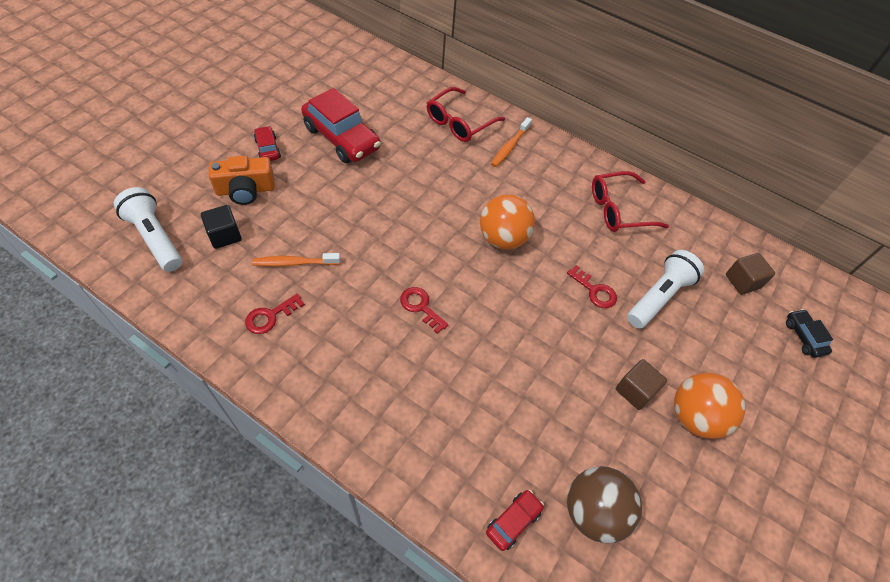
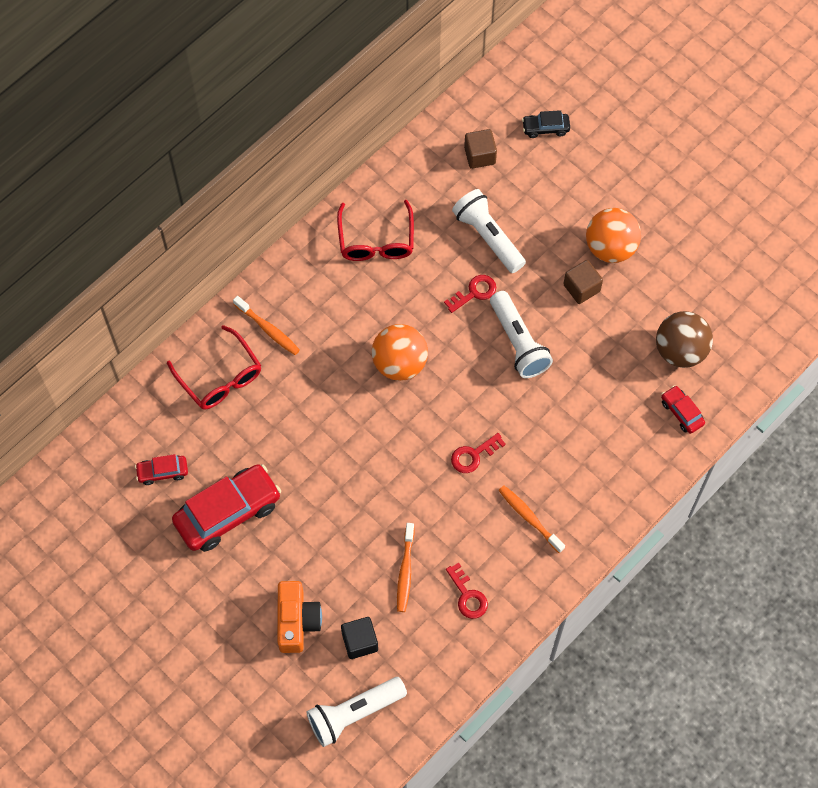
camera: 75 degrees left, 10 degrees up
red car [254,126,281,161] -> red car moved to [135,454,188,485]
none -> white flashlight [490,291,553,378]
none -> orange toothbrush [499,485,565,553]

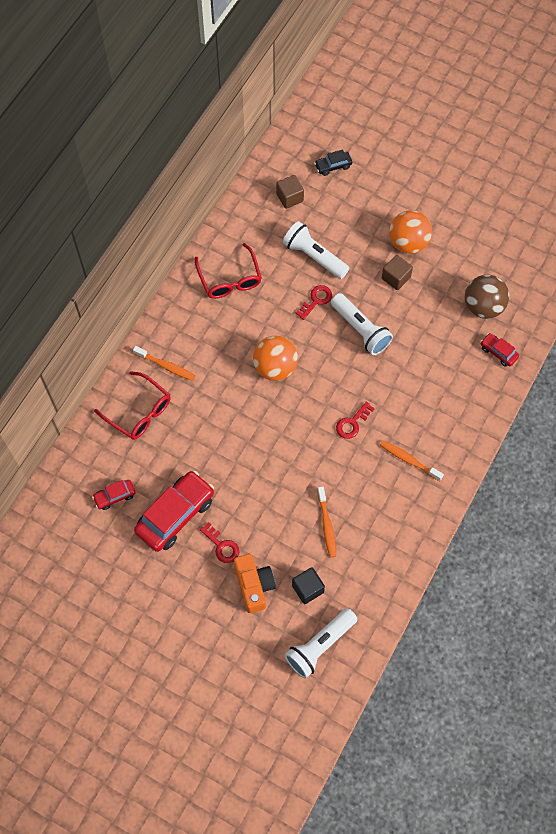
camera: 15 degrees left, 0 degrees up
red key [446,563,488,619] -> red key moved to [200,522,239,563]

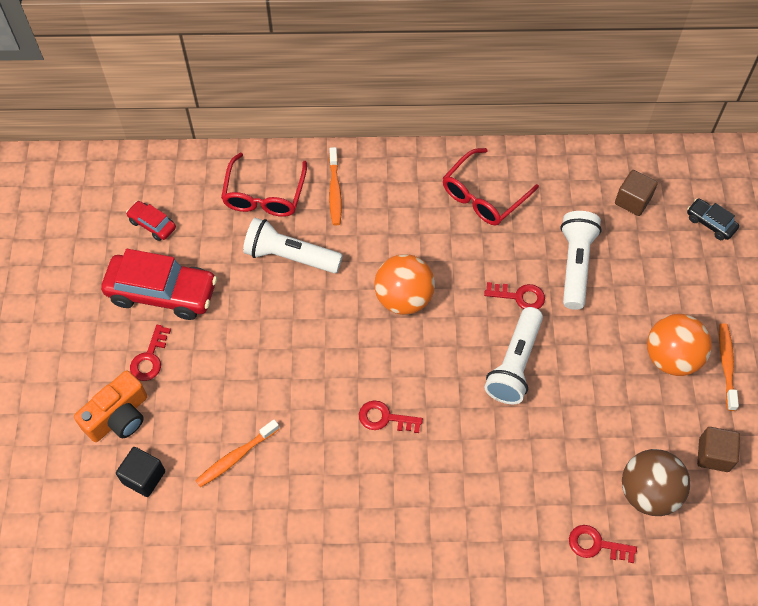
camera: 60 degrees right, 5 degrees down
white flashlight [284,608,357,679] -> white flashlight moved to [243,218,343,273]
orange toothbrush [380,440,444,481] -> orange toothbrush moved to [719,323,739,411]
brown cube [382,255,413,290] -> brown cube moved to [697,427,740,472]
red car [481,333,519,367] -> red key [569,525,637,563]

